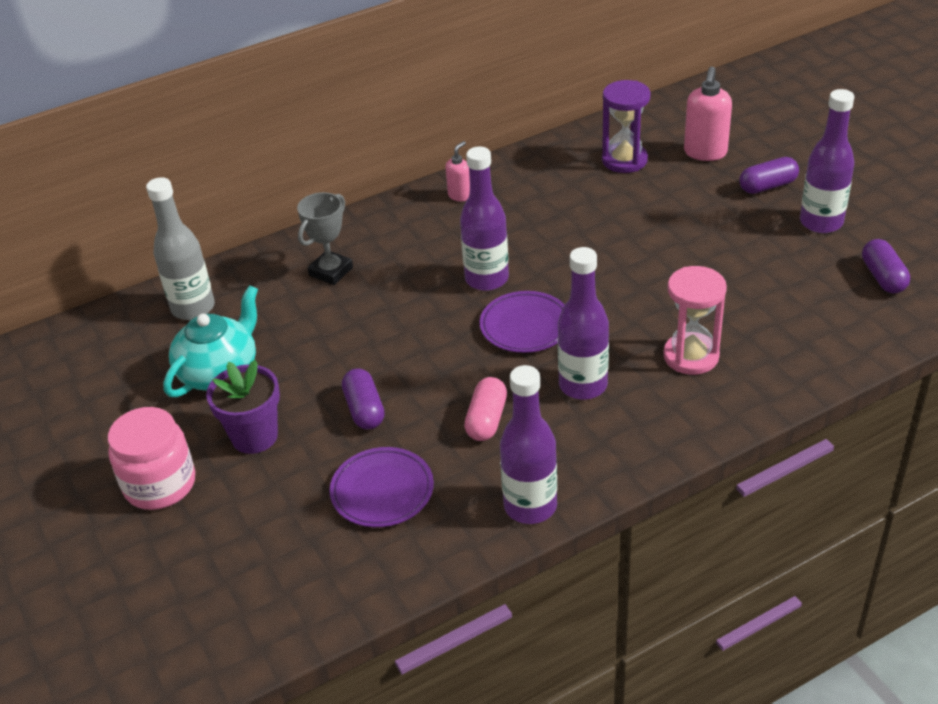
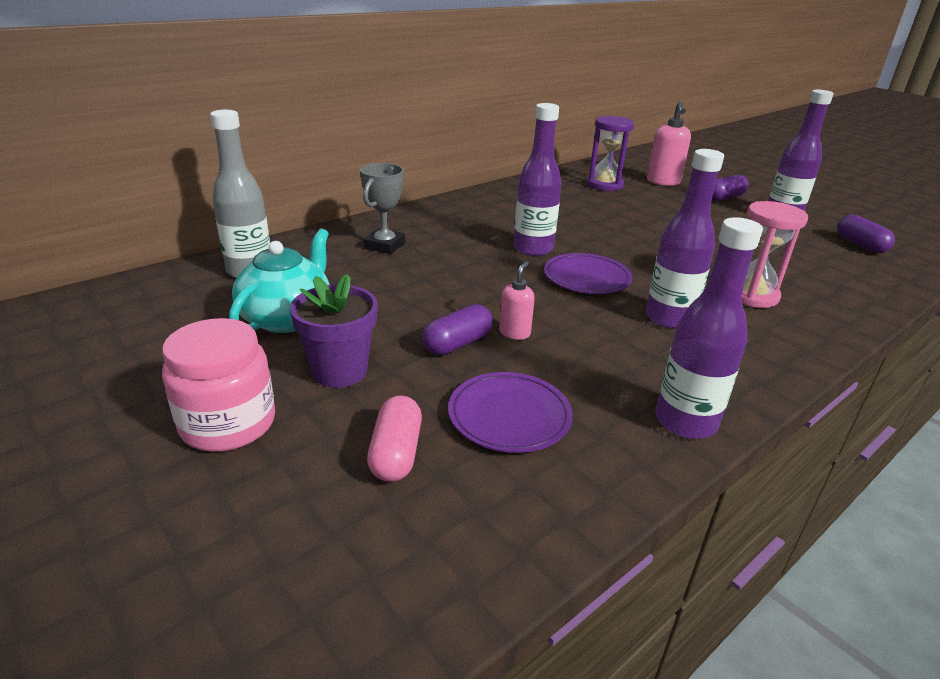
camera: 15 degrees left, 10 degrees down
purple capsule [342,368,385,430] -> purple capsule turned 75 degrees clockwise [422,304,493,355]
pink soap dispenser [445,141,470,201] -> pink soap dispenser moved to [499,261,535,340]
pink capsule [464,377,507,441] -> pink capsule moved to [367,395,422,482]

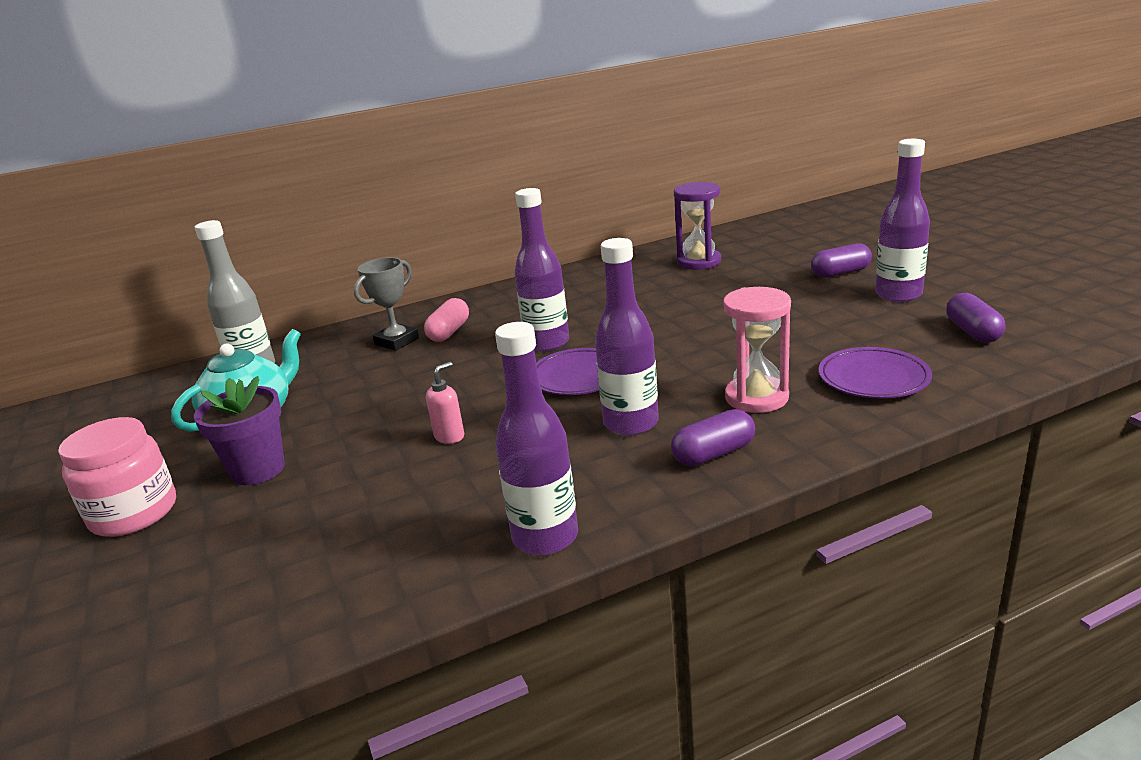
camera: 20 degrees right, 5 degrees down
pink capsule [367,395,422,482] -> pink capsule moved to [424,298,469,342]
purple capsule [422,304,493,355] -> purple capsule moved to [671,409,755,466]
purple plate [448,372,573,453] -> purple plate moved to [819,347,932,398]
pink soap dispenser [647,102,691,186] -> none

